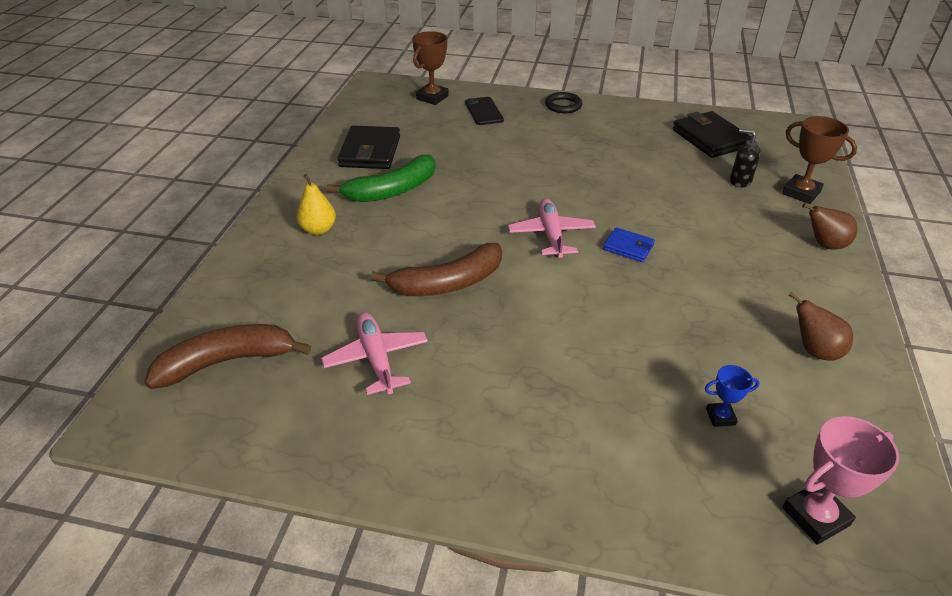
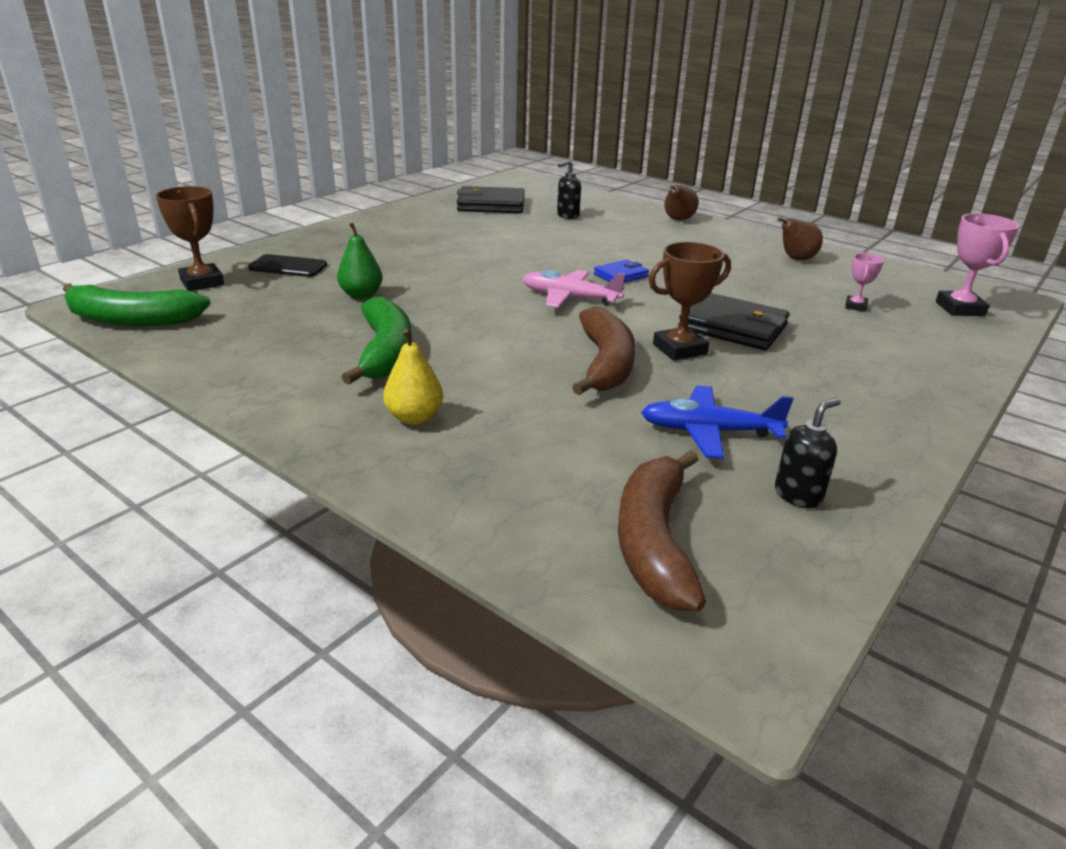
camera: 65 degrees left, 10 degrees down
pink plane [321,312,428,395] -> blue plane [641,385,794,459]
black wallet [337,126,400,169] -> black wallet moved to [678,293,790,350]
black ring [545,92,582,113] -> none
blue trophy [705,365,760,427] -> pink trophy [845,253,884,312]
brown trophy [782,116,857,204] -> brown trophy moved to [649,242,731,361]
none -> green banana [63,283,211,326]
none -> green pear [337,222,383,299]
none -> black soap dispenser [775,398,841,508]

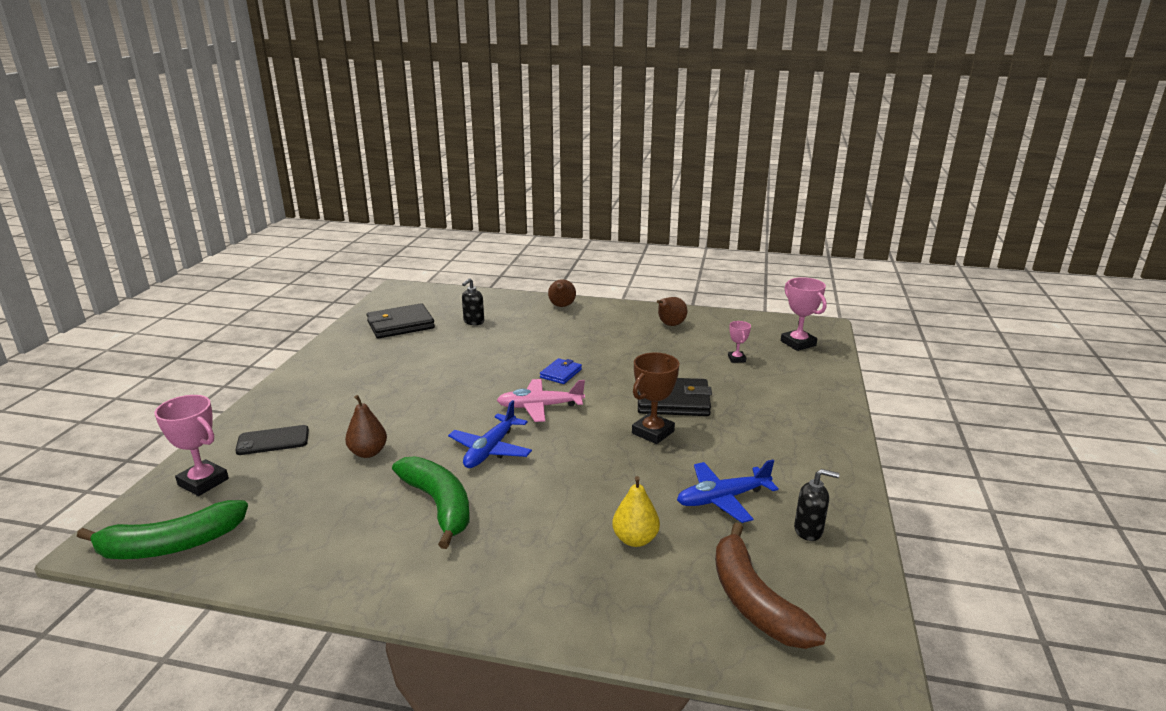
camera: 25 degrees left, 5 degrees down
brown trophy [156,186,224,291] -> pink trophy [155,395,229,496]
green pear [337,222,383,299] -> brown pear [345,395,387,458]
yellow pear [383,329,443,424] -> yellow pear moved to [612,476,660,547]
brown banana [572,306,636,395] -> none
black soap dispenser [775,398,841,508] -> black soap dispenser turned 75 degrees clockwise [794,469,840,541]
none -> blue plane [448,400,532,468]

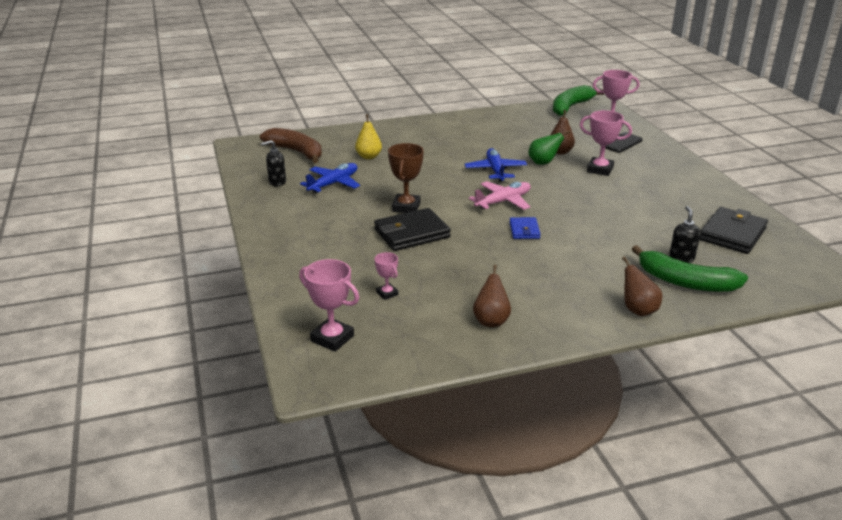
camera: 150 degrees right, 5 degrees up
green banana [392,456,470,549] -> green banana moved to [632,245,748,292]
none -> green pear [528,131,570,165]
none -> pink trophy [580,110,632,176]

